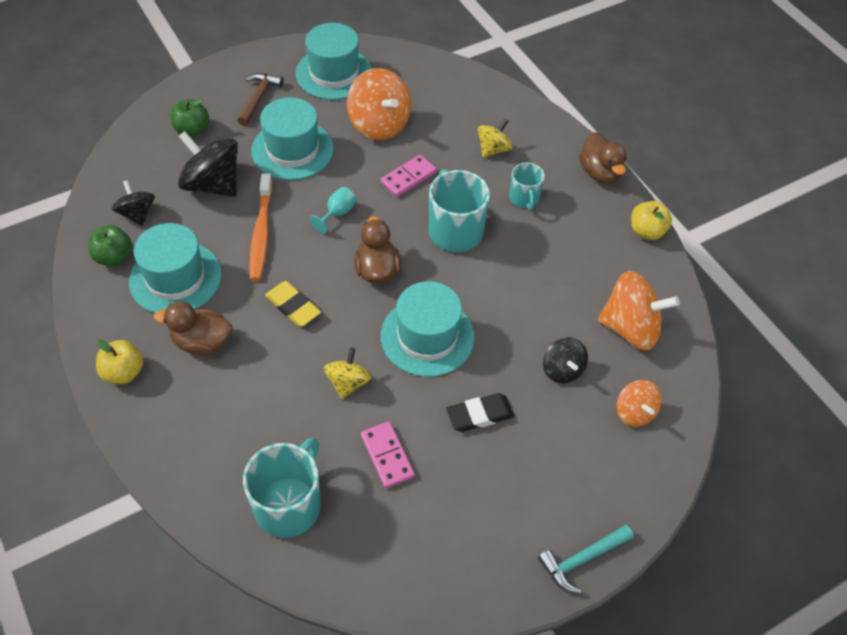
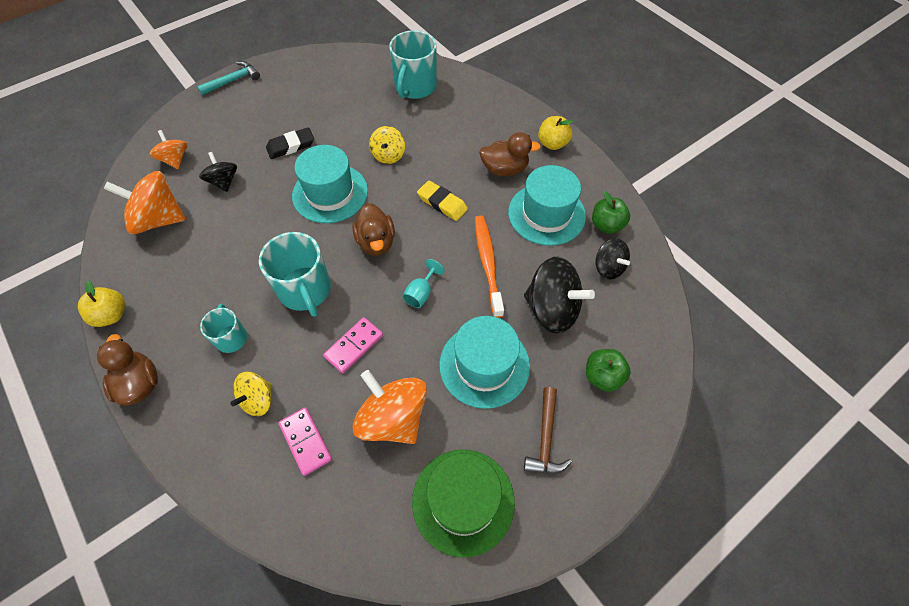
camera: 175 degrees right, 5 degrees up
turquoise hat [296,23,372,100] -> green hat [412,450,515,558]
pink domino [361,421,415,488] -> pink domino moved to [279,408,332,476]

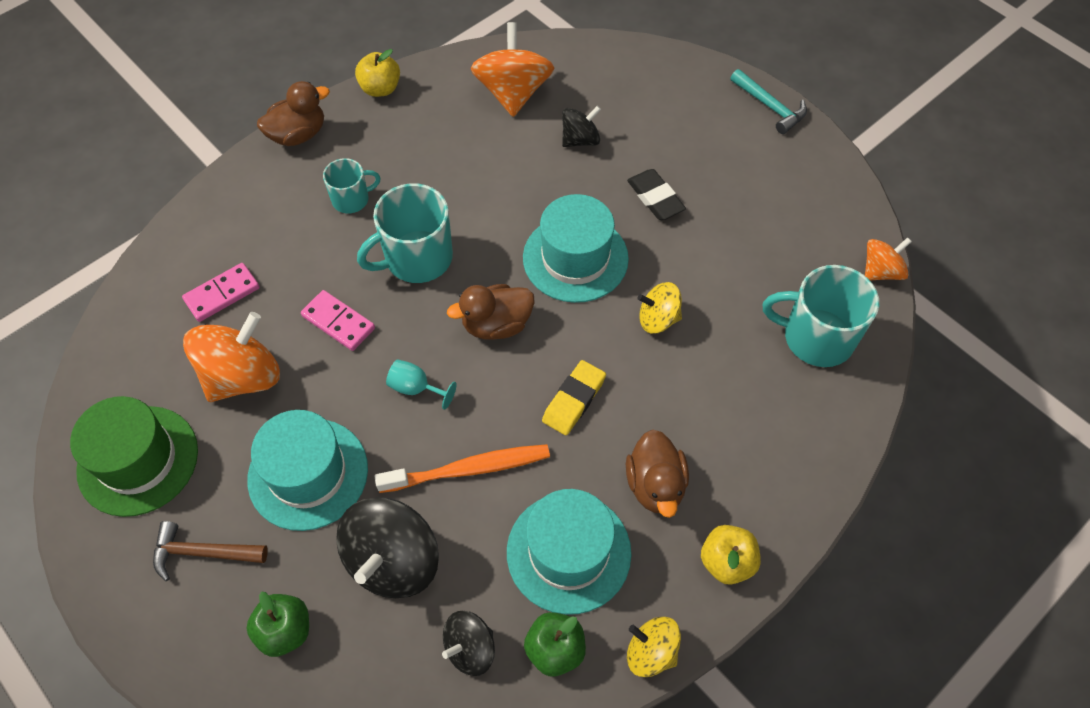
camera: 85 degrees right, 0 degrees up
orange spinning top [150,130,187,169] -> orange spinning top moved to [865,237,912,280]
yellow spinning top [230,372,272,416] -> yellow spinning top moved to [627,617,681,677]

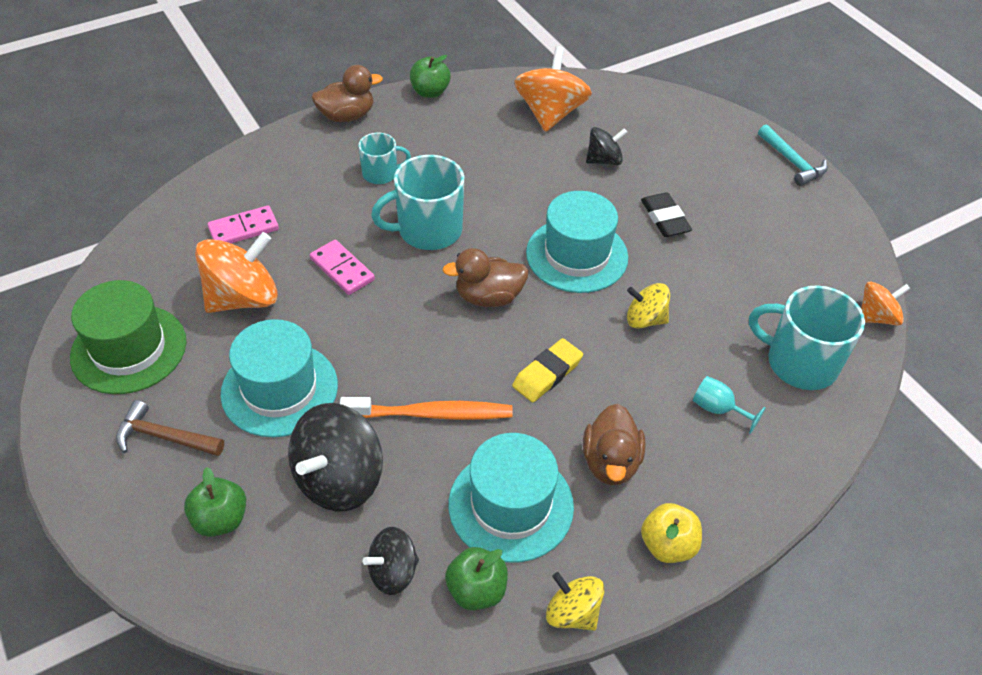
camera: 10 degrees right, 10 degrees down
yellow apple [355,49,400,97] -> green apple [410,55,451,98]
turquoise goblet [386,359,457,410] -> turquoise goblet moved to [693,376,765,434]

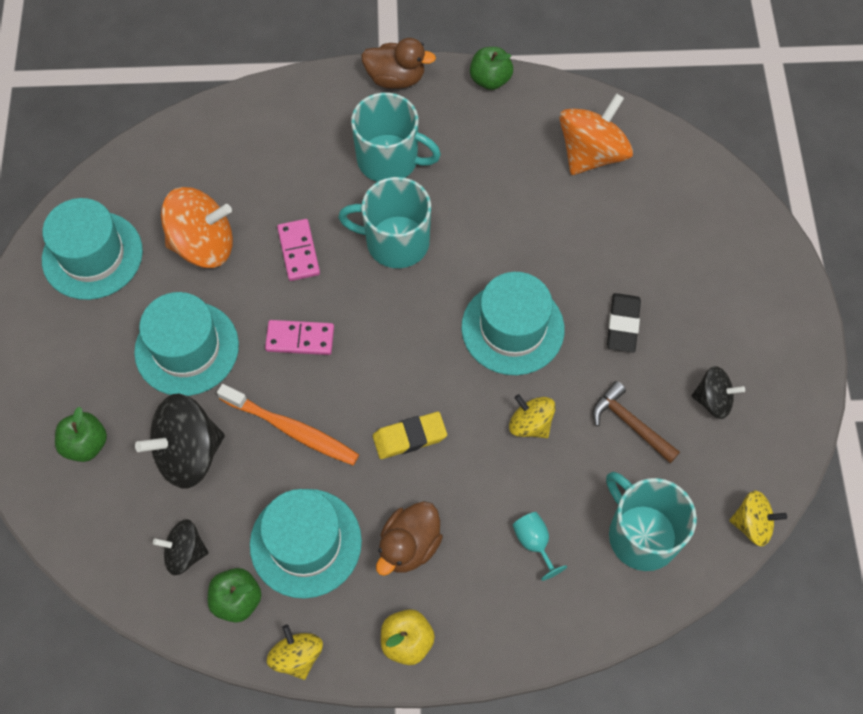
camera: 30 degrees right, 15 degrees up
green hat [70,280,186,394] -> turquoise hat [42,198,143,300]
brown hammer [116,400,224,456] -> brown hammer moved to [593,381,680,463]
pink domino [207,206,279,243] -> pink domino moved to [265,320,334,355]
turquoise mug [359,133,411,184] -> turquoise mug [351,92,441,182], size x1.74
brown duck [442,248,529,307] -> none
black spinning top [586,127,627,165] -> black spinning top moved to [692,366,745,419]
turquoise hammer [758,125,828,186] -> none
orange spinning top [861,281,911,326] -> yellow spinning top [729,490,787,546]

